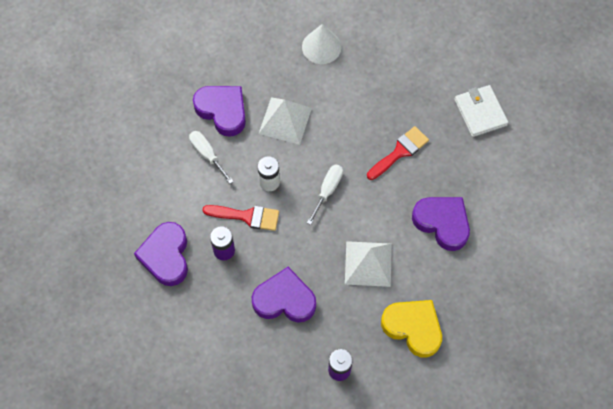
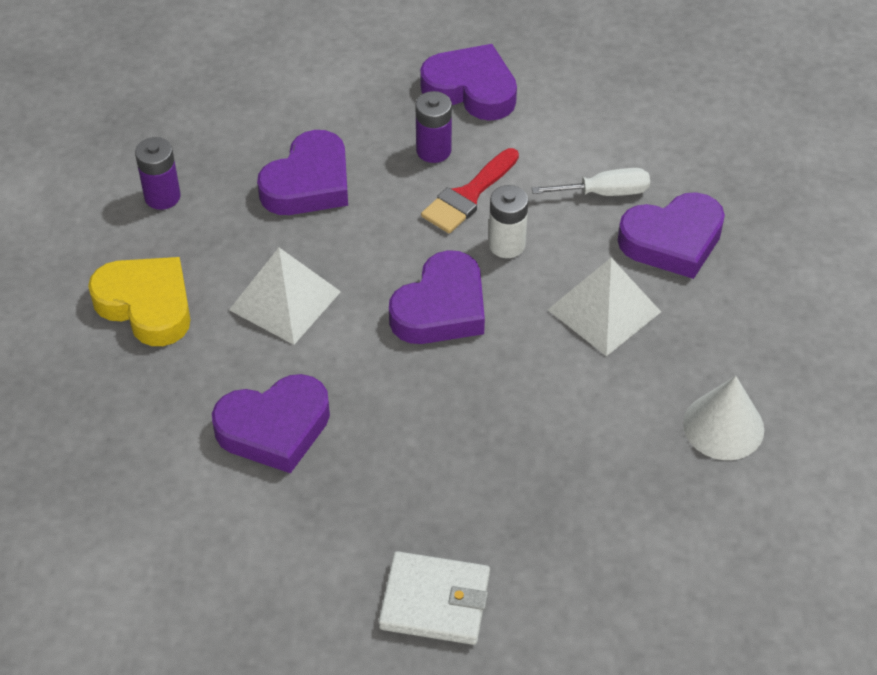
camera: 120 degrees right, 15 degrees down
white screwdriver [307,165,343,225] -> purple heart [389,250,485,344]
red brush [367,126,429,180] -> none
yellow heart [381,300,442,358] -> yellow heart turned 120 degrees counterclockwise [88,257,191,346]

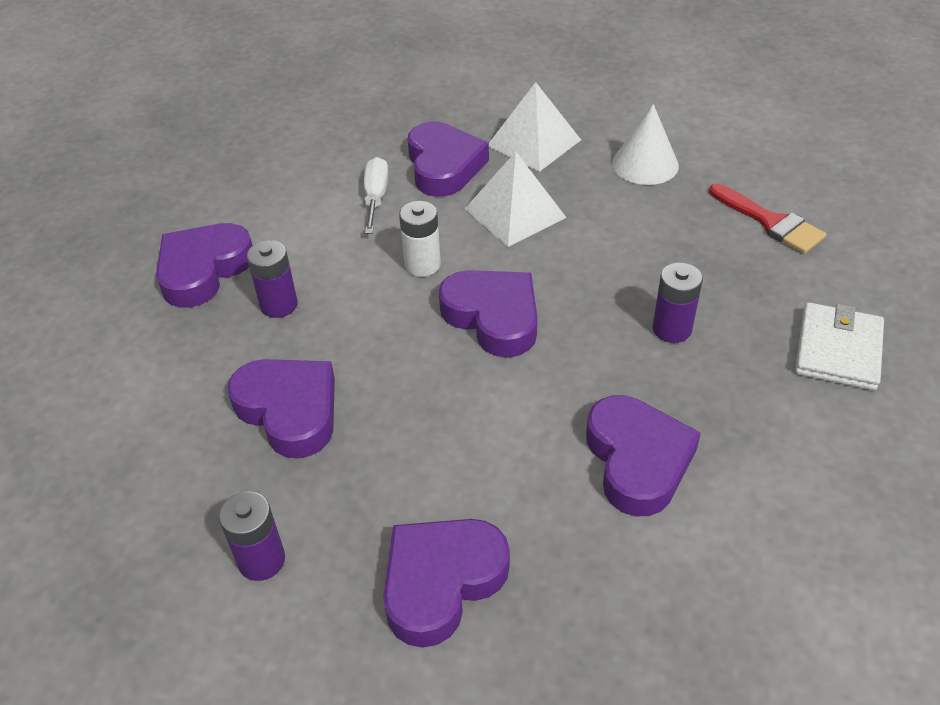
camera: 80 degrees left, 5 degrees down
yellow heart [88,257,191,346] -> purple heart [383,519,510,648]
white pyramid [229,248,341,345] -> white pyramid moved to [489,82,581,172]
red brush [421,148,519,233] -> red brush moved to [709,184,826,254]
none -> purple battery [652,262,703,343]

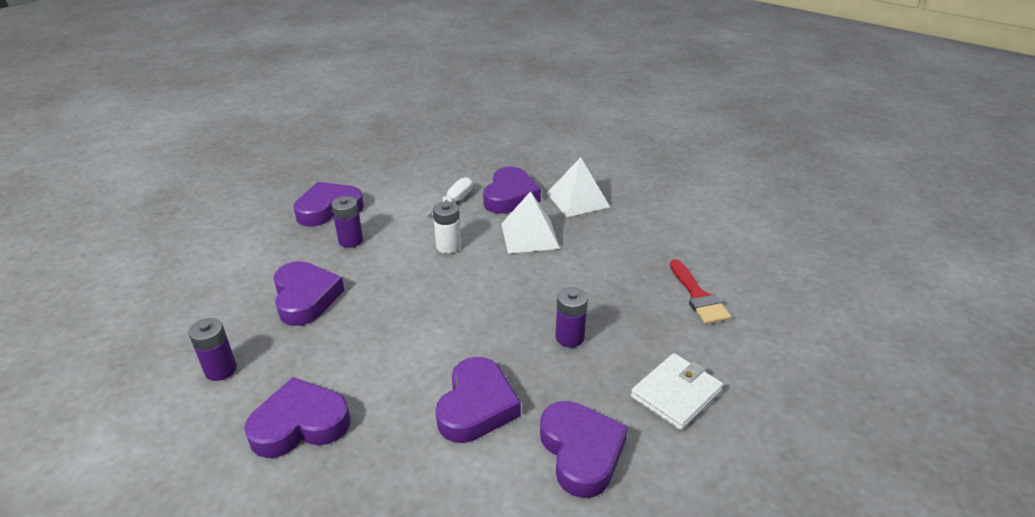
camera: 25 degrees right, 10 degrees down
purple heart [439,270,538,358] -> purple heart moved to [540,401,628,498]
white cone [612,104,679,185] -> none

